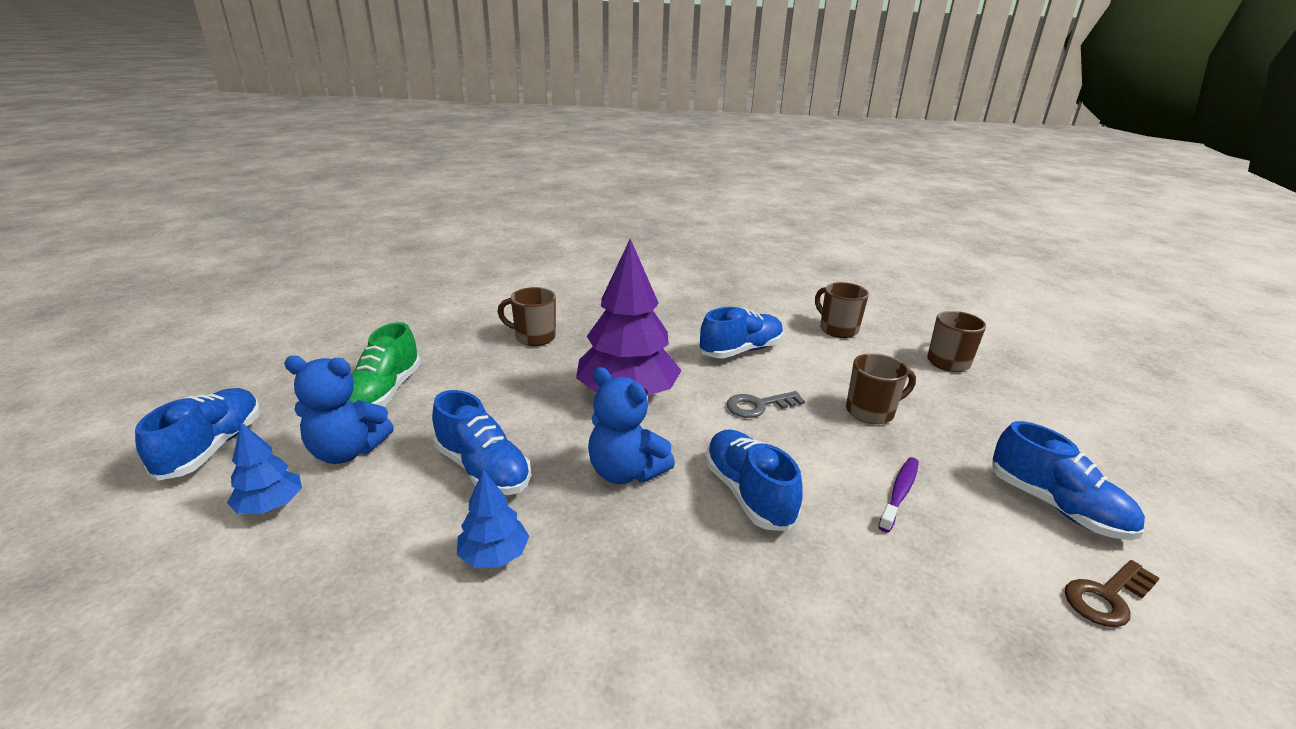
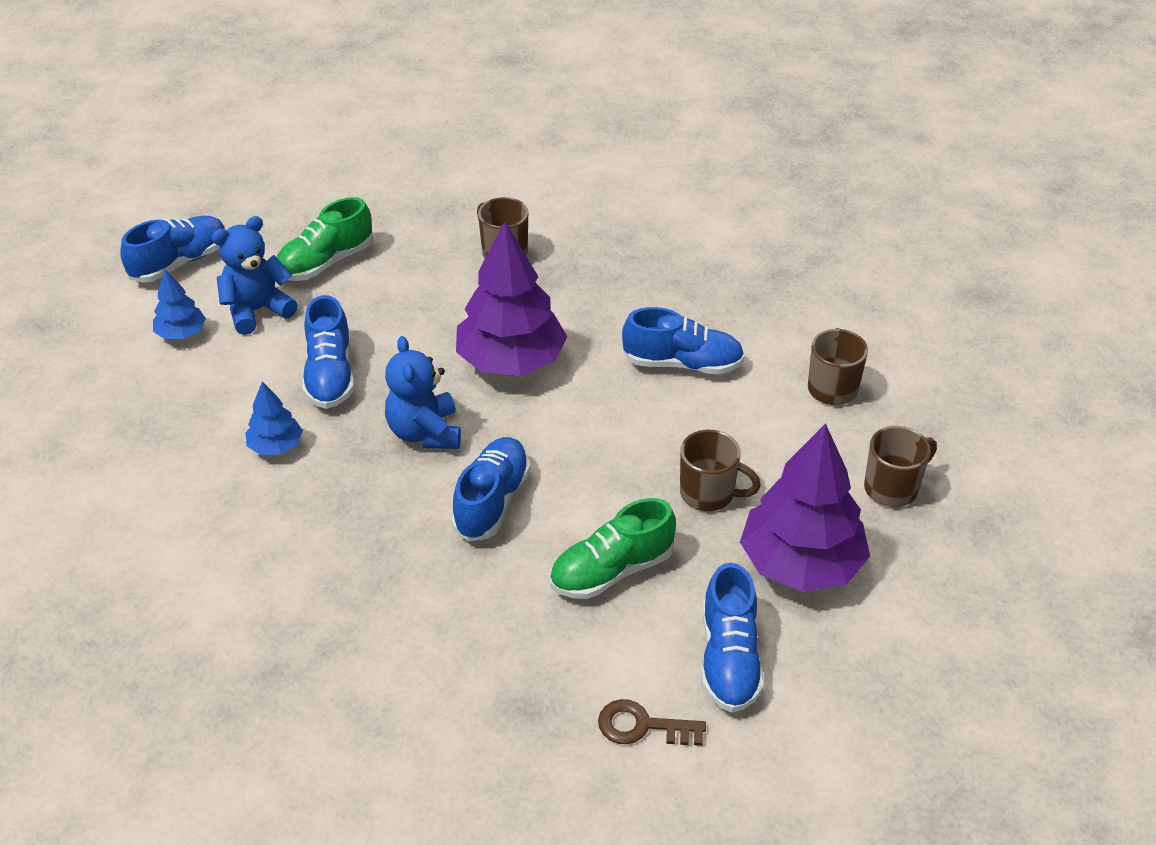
camera: 40 degrees right, 15 degrees up
blue teddy bear [284,356,394,464] -> blue teddy bear turned 105 degrees clockwise [212,216,297,335]
grey key [727,391,805,418] -> none
purple toothbrush [878,458,919,533] -> green shoe [549,498,676,599]
none -> purple tree [740,423,870,592]

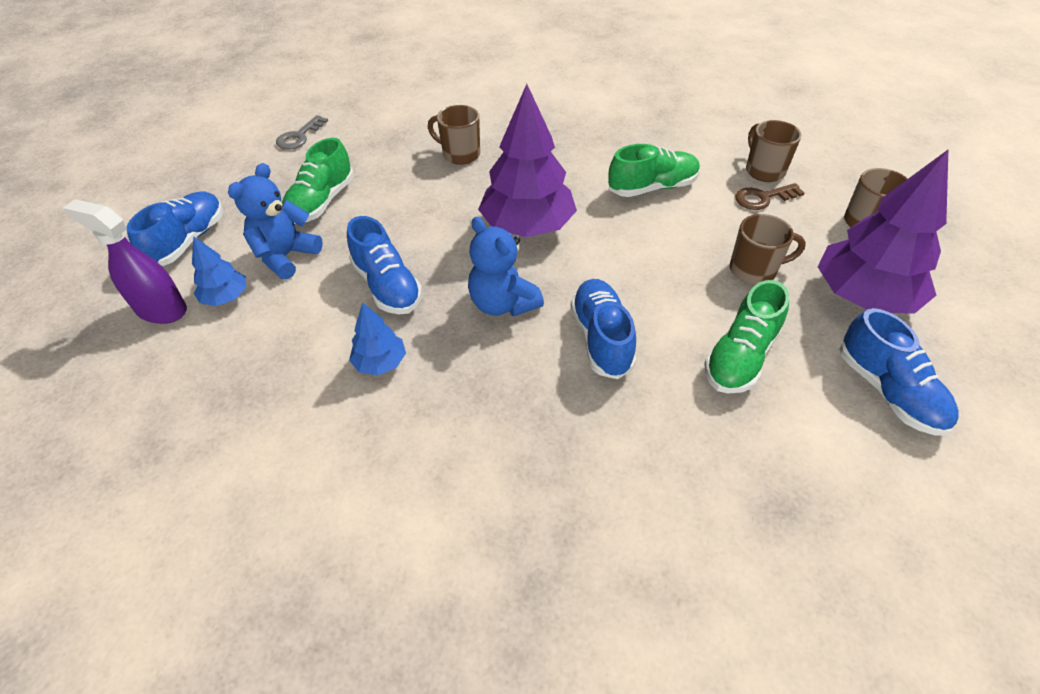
camera: 25 degrees left, 5 degrees up
brown key [598,699,706,746] -> brown key moved to [735,183,804,210]
blue shoe [622,307,744,375] -> green shoe [608,144,700,197]
none -> purple spray bottle [63,199,187,324]
none -> grey key [276,115,328,150]

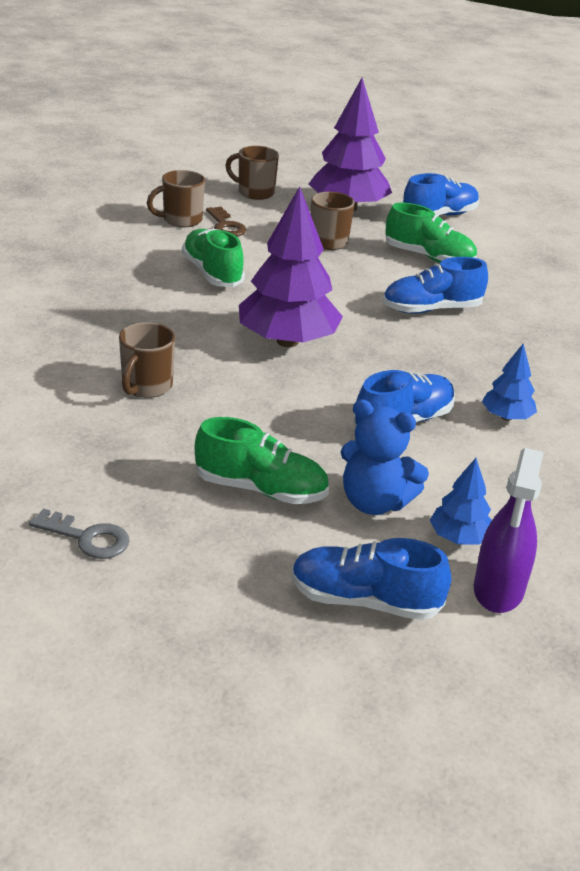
camera: 100 degrees left, 15 degrees down
blue teddy bear [468,217,544,317] -> none

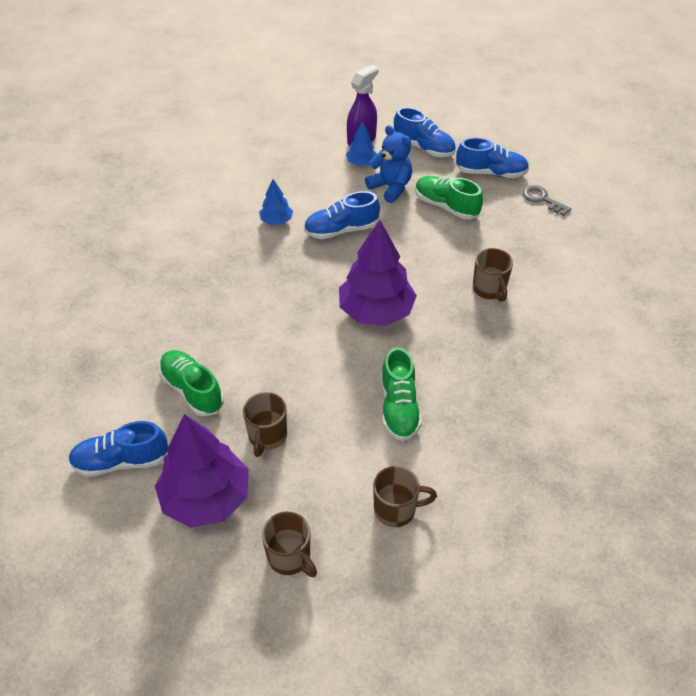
camera: 155 degrees left, 15 degrees up
brown mug [119,322,175,398] -> brown mug turned 120 degrees clockwise [473,248,513,302]
brown key [206,207,246,237] -> none
blue shoe [383,257,488,314] -> blue shoe moved to [456,137,529,178]

